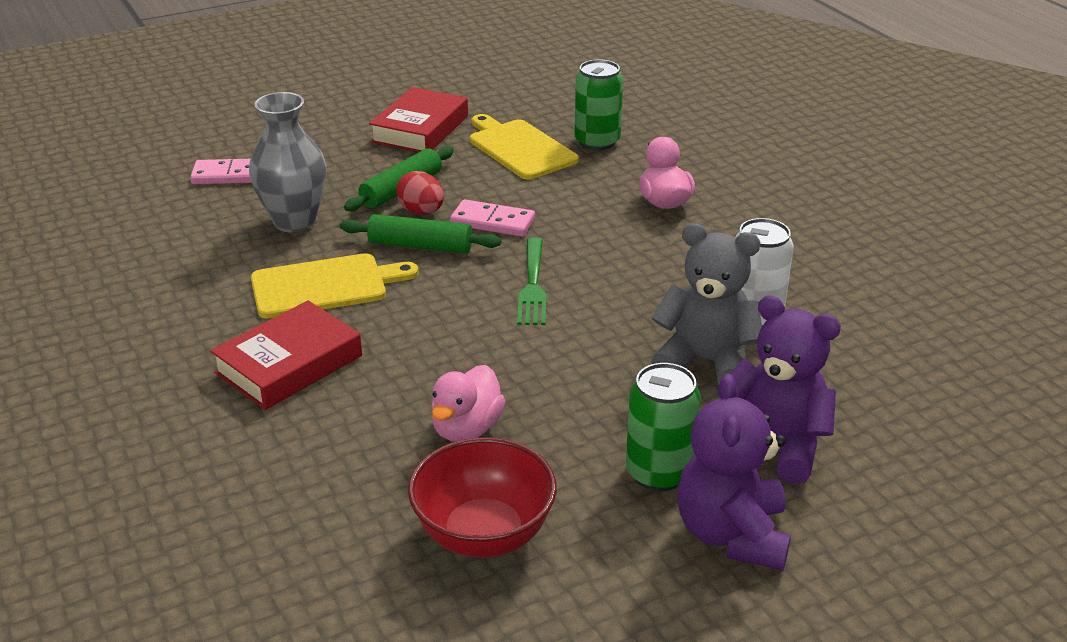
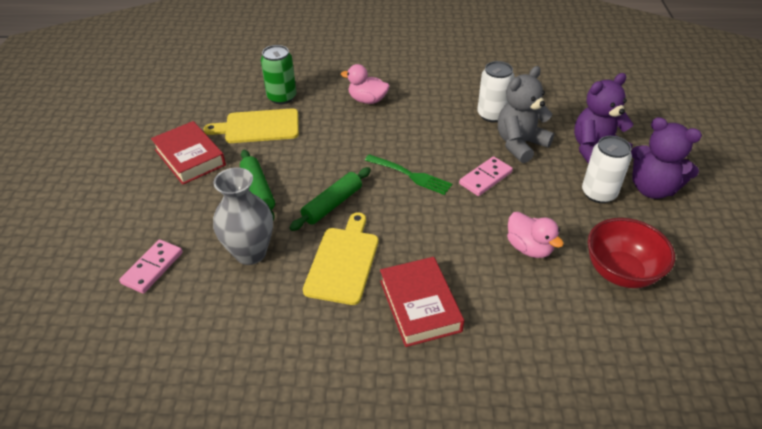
camera: 60 degrees left, 10 degrees up
red egg [396,171,444,215] -> none
pink domino [450,199,535,237] -> pink domino moved to [459,156,513,196]
green can [626,363,701,491] -> white can [582,136,632,203]

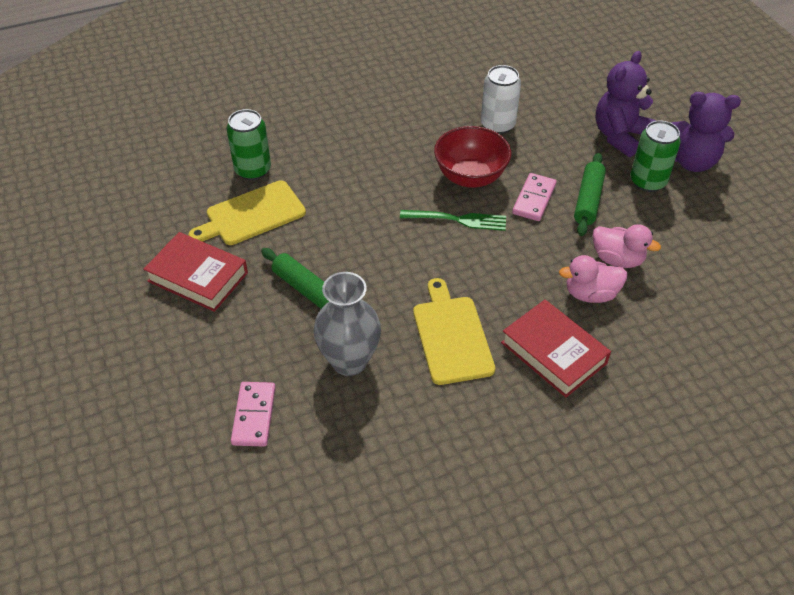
camera: 25 degrees left, 5 degrees up
green rolling pin [290,167,371,231] -> green rolling pin moved to [574,153,606,236]
pink duck [341,64,389,104] -> pink duck moved to [559,255,627,303]
grey teddy bear [498,66,554,163] -> none
white can [582,136,632,203] -> green can [630,120,681,192]
red bowl [588,218,675,288] -> red bowl moved to [434,126,511,188]

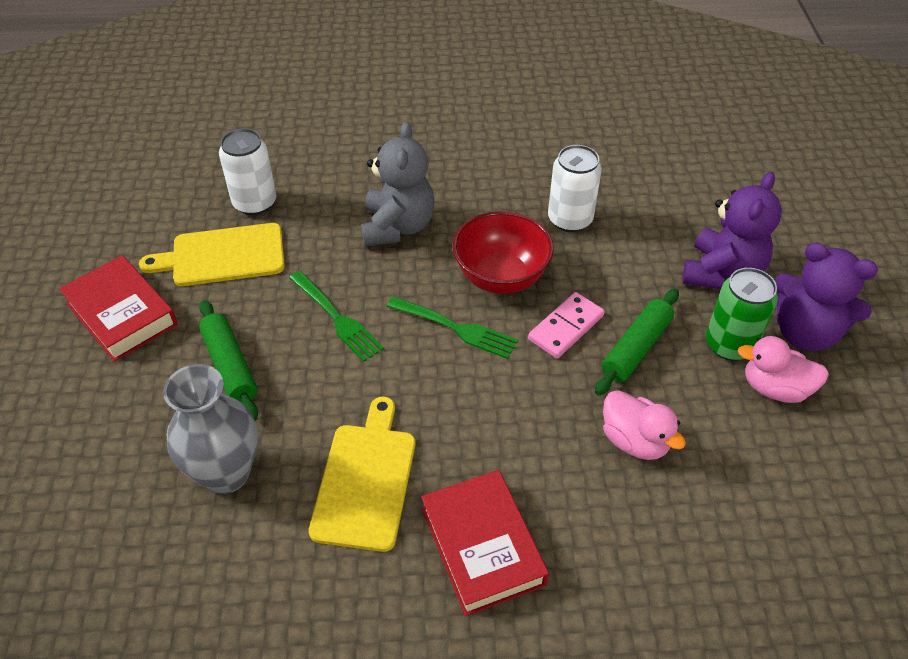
camera: 20 degrees right, 0 degrees up
green can [227,109,271,180] -> white can [219,128,276,215]
pink domino [231,382,276,447] -> none
pink duck [559,255,627,303] -> pink duck moved to [737,336,829,403]
purple teddy bear [595,51,656,157] -> purple teddy bear turned 150 degrees clockwise [682,172,782,290]
none -> green fork [289,271,384,362]
none -> grey teddy bear [361,121,435,246]

